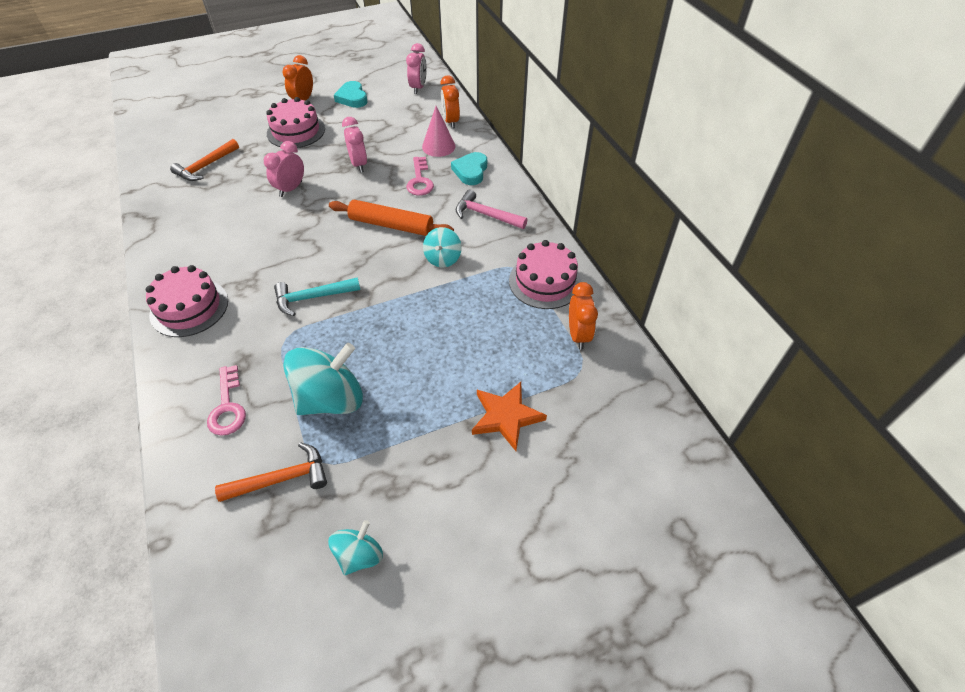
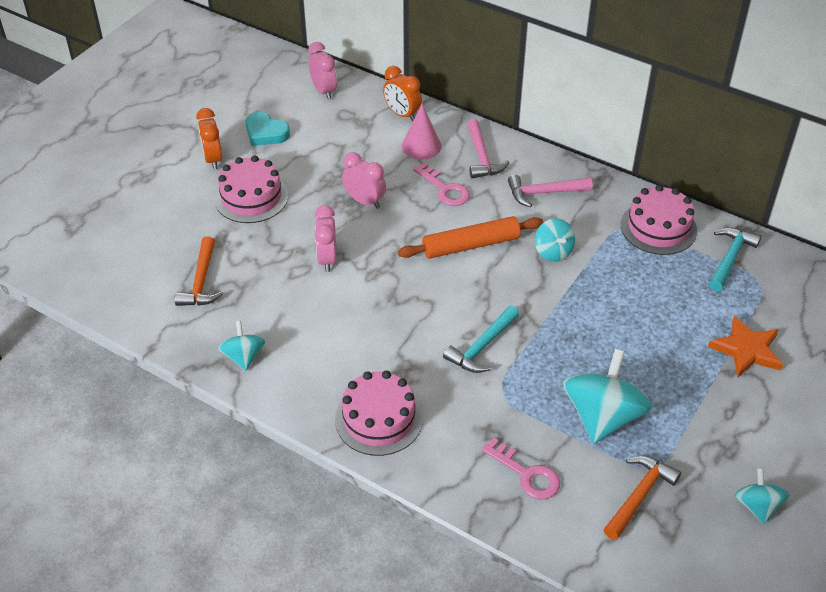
camera: 35 degrees left, 5 degrees down
turquoise heart [451,152,487,185] -> pink hammer [467,119,510,179]
orange clock [569,282,598,350] -> turquoise hammer [709,227,761,291]
none -> turquoise spinning top [218,321,265,371]

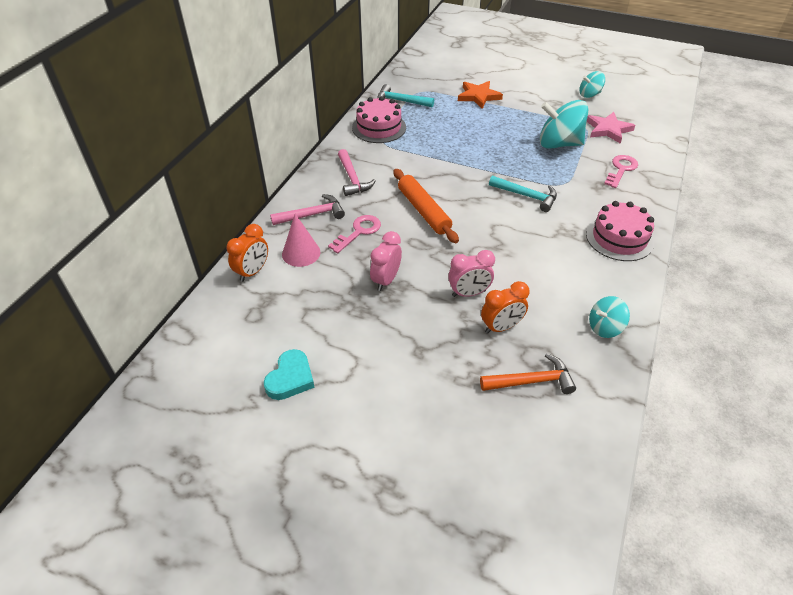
camera: 100 degrees left, 0 degrees up
orange clock [196,108,222,170] -> orange clock moved to [481,281,530,334]
pink cake [214,155,288,223] -> none
pink clock [308,42,337,100] -> none
turquoise spinning top [535,218,575,262] -> none
orange hammer [603,456,681,540] -> pink star [586,112,635,144]

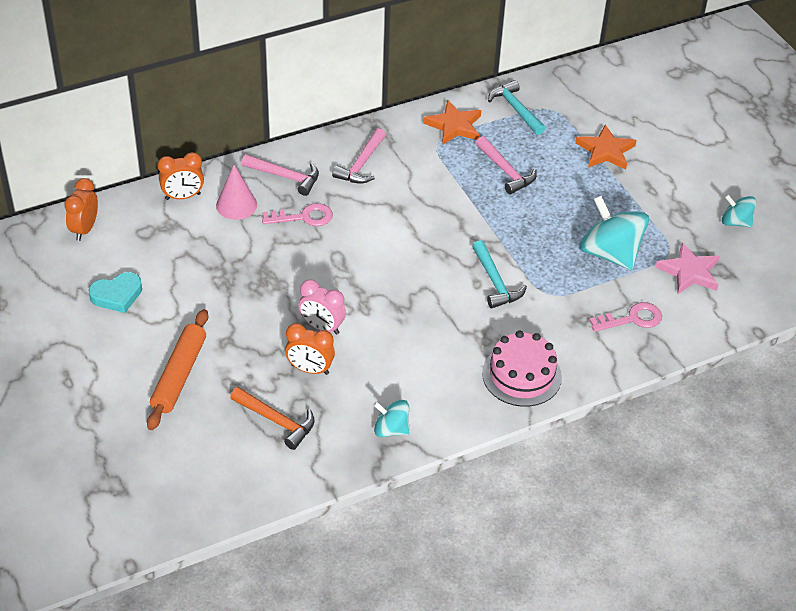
camera: 40 degrees right, 0 degrees up
pink cake [352,96,406,143] -> orange star [423,100,481,145]
pink clock [370,231,402,291] -> none
orange rolling pin [394,169,459,243] -> orange rolling pin moved to [147,309,208,430]
none -> orange clock [64,178,98,241]
none -> pink hammer [476,136,537,194]

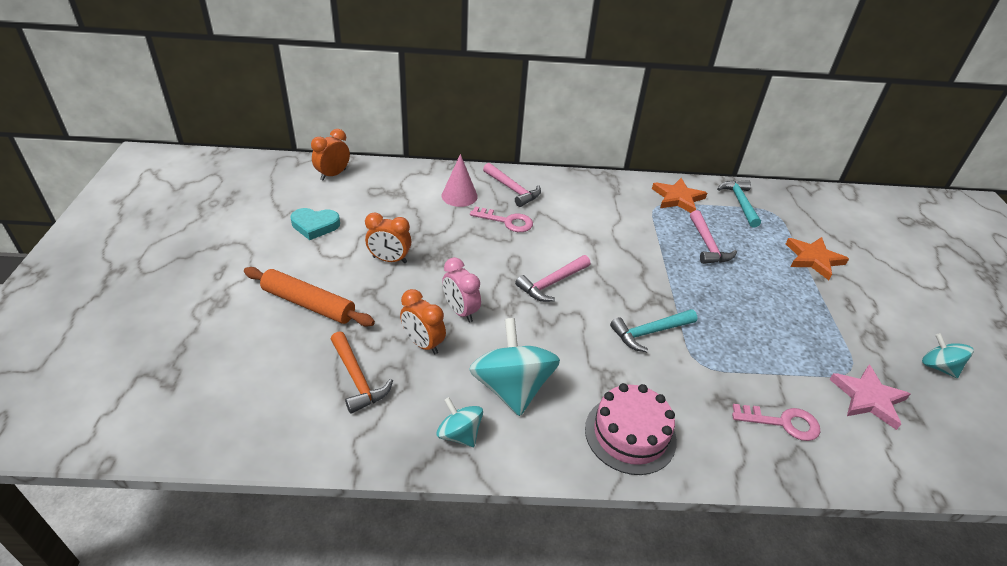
camera: 25 degrees right, 5 degrees down
orange rolling pin [147,309,208,430] -> orange rolling pin turned 75 degrees clockwise [244,267,375,327]
orange clock [158,152,204,200] -> orange clock moved to [365,213,412,263]
pink hammer [332,128,386,184] -> pink hammer moved to [515,255,591,302]
turquoise hammer [472,240,527,308] -> turquoise hammer turned 60 degrees clockwise [610,309,697,352]
turquoise spinning top [579,196,649,270] -> turquoise spinning top moved to [469,318,560,416]

